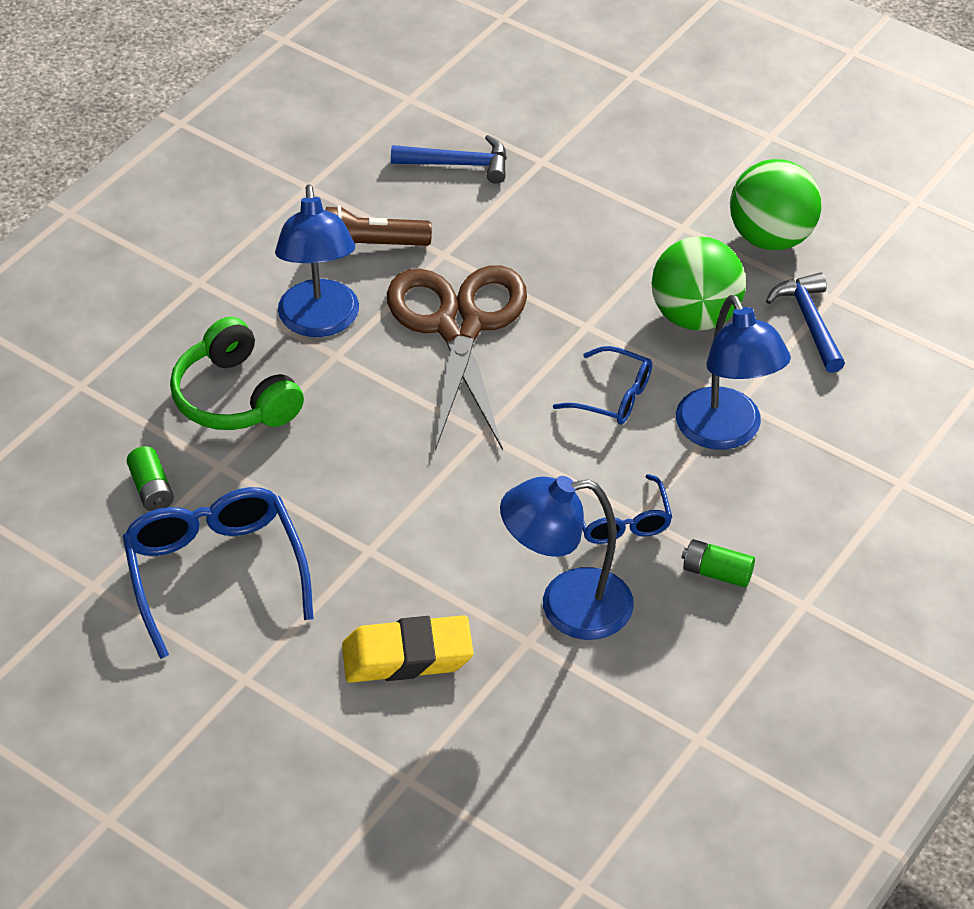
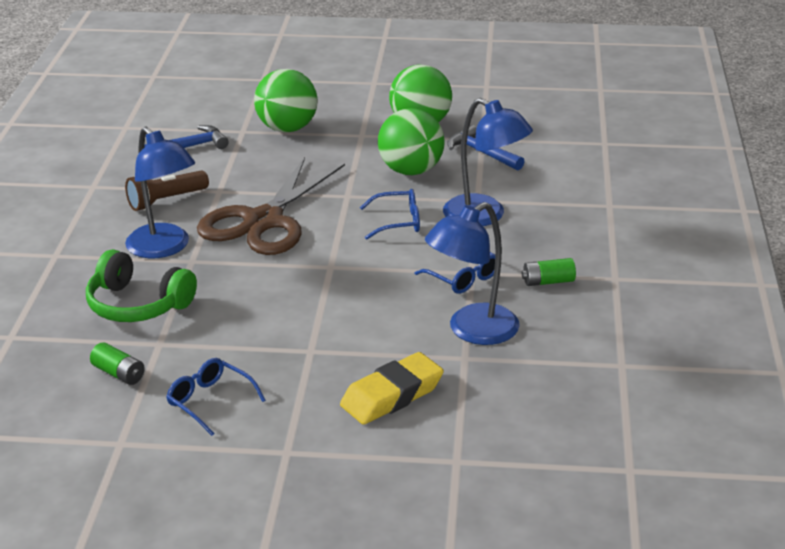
camera: 30 degrees left, 15 degrees down
blue glasses [122,487,314,659] -> blue glasses [166,358,266,436], size x0.57
brown scissors [387,265,527,451] -> brown scissors turned 120 degrees counterclockwise [197,157,345,255]
none -> green ball [254,69,318,132]

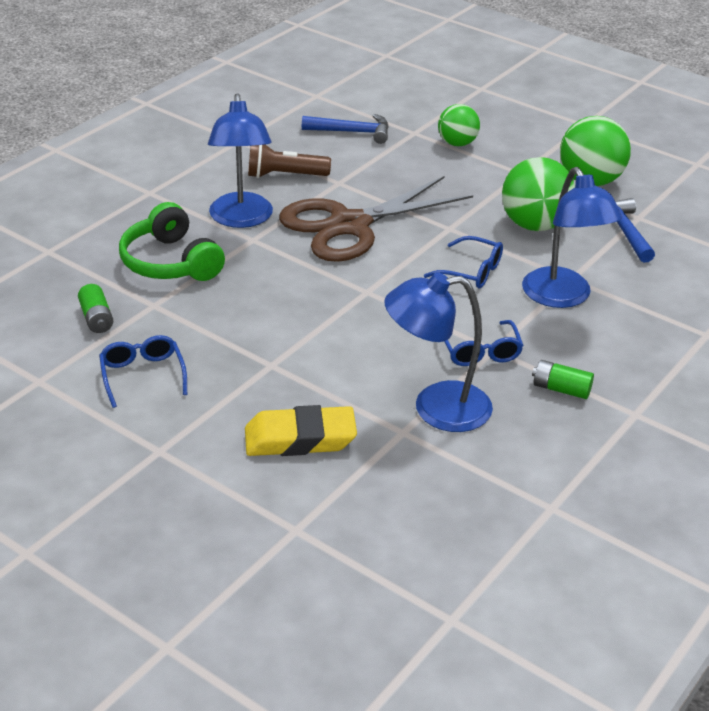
camera: 30 degrees right, 5 degrees up
green ball [254,69,318,132] -> green ball [438,104,480,147], size x0.63

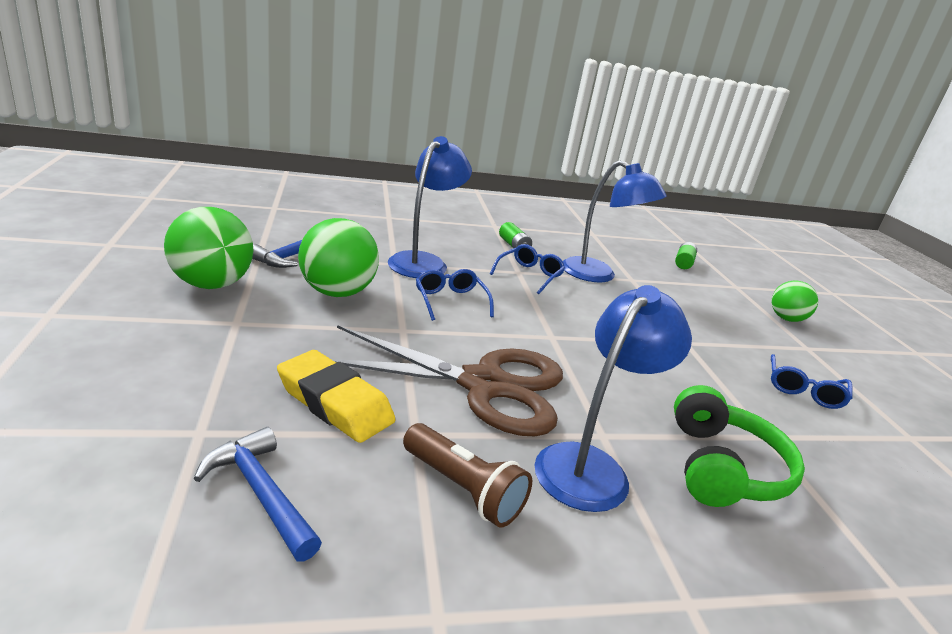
camera: 140 degrees left, 10 degrees down
green battery [78,284,113,333] -> green battery moved to [675,242,697,269]
yellow eraser [245,405,357,456] -> yellow eraser moved to [277,350,396,443]
green ball [438,104,480,147] -> green ball moved to [772,281,818,322]

